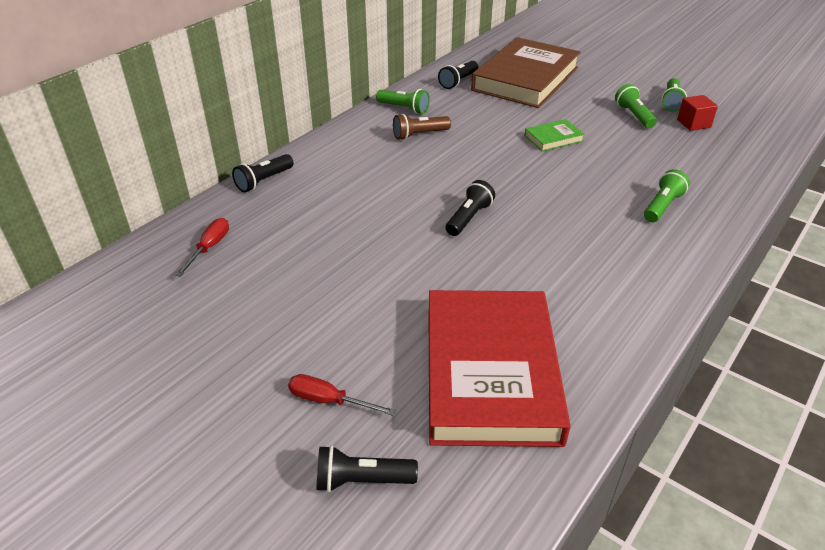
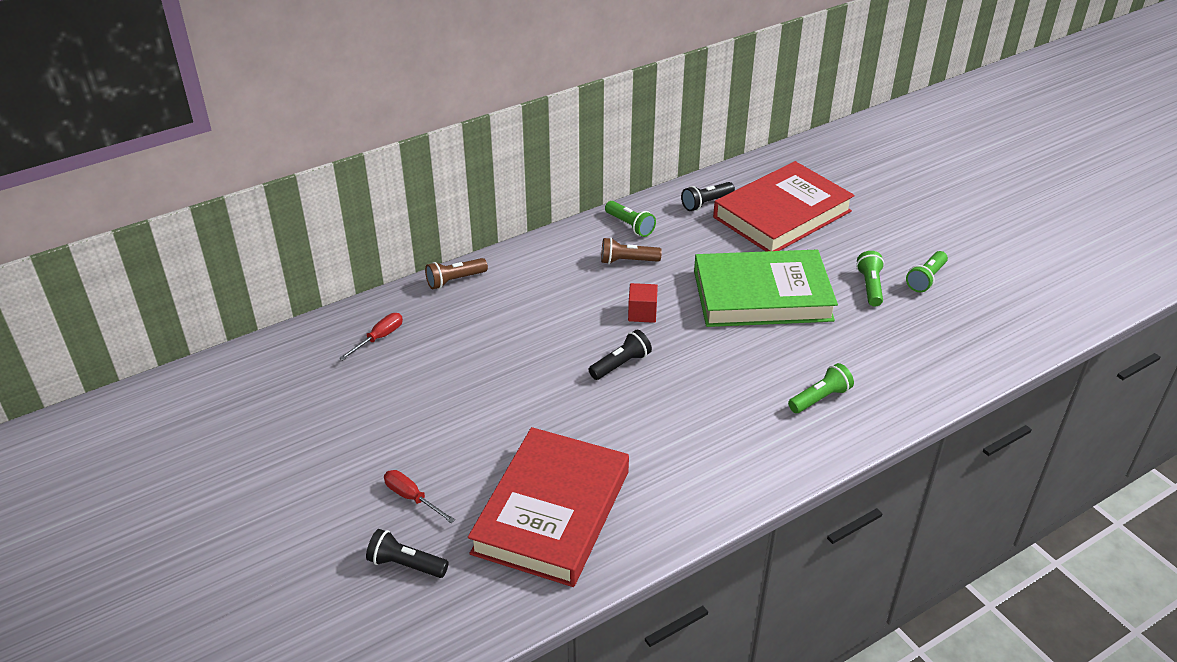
camera: 20 degrees right, 0 degrees up
black flashlight [232,154,294,192] -> brown flashlight [425,258,488,289]
brown book [471,37,581,108] -> red book [713,161,855,251]
green book [525,119,585,152] -> green book [694,250,838,327], size x2.43
red cube [677,95,718,131] -> red cube moved to [628,283,658,323]

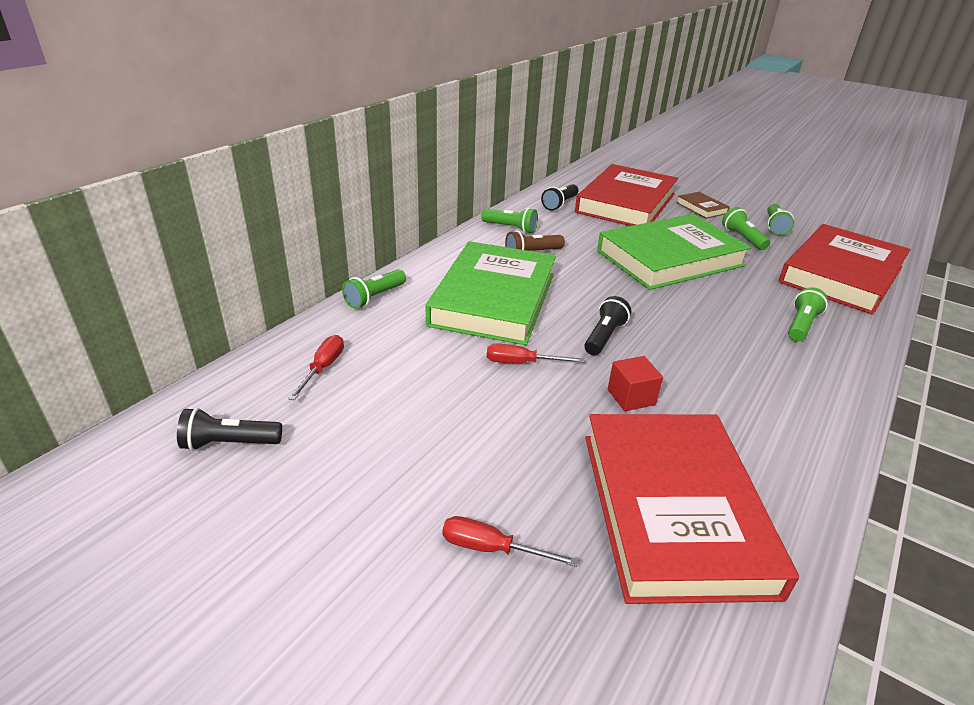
camera: 25 degrees left, 5 degrees down
black flashlight [366,529,449,578] -> black flashlight moved to [177,408,282,451]
brown flashlight [425,258,488,289] -> green flashlight [342,269,406,309]
red cube [628,283,658,323] -> red cube moved to [608,356,663,411]
none -> green book [426,241,556,345]
none -> red screwdriver [487,344,585,363]
none -> brown book [676,192,730,219]
none -> red book [779,224,911,315]

